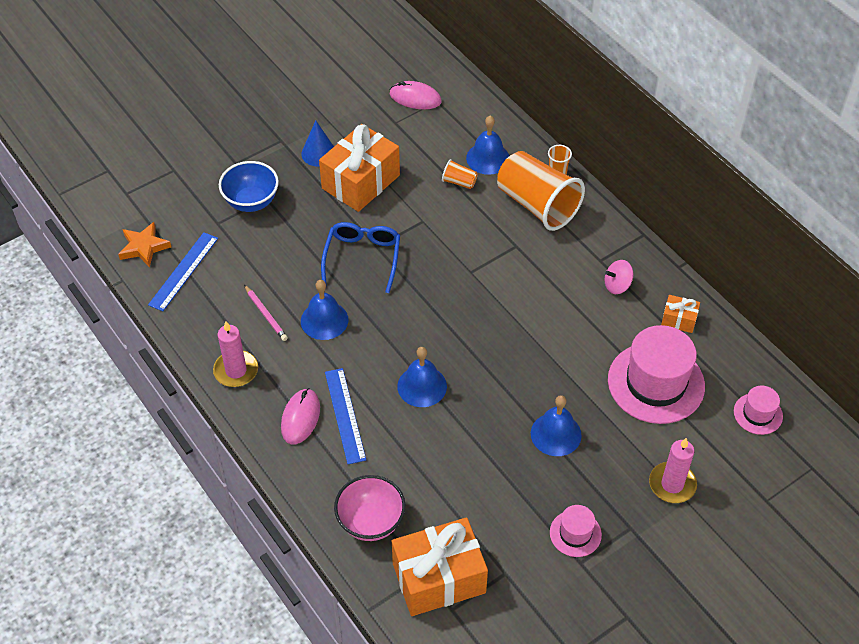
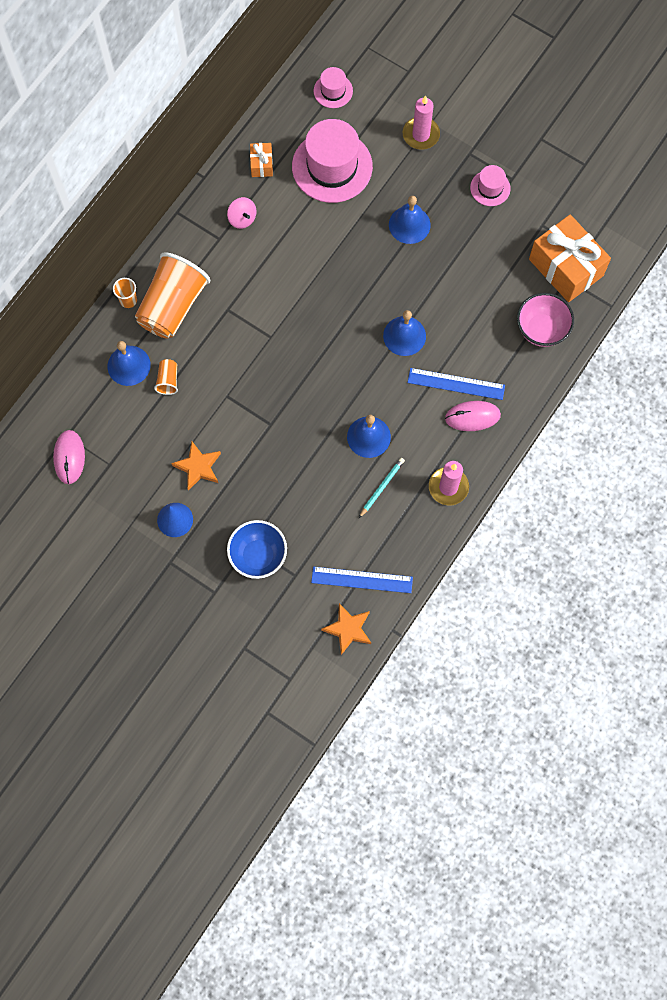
camera: 110 degrees left, 20 degrees up
pink pencil [244,285,288,341] -> turquoise pencil [359,458,405,518]
orange gift [319,124,400,212] -> orange star [171,441,221,491]
blue glasses [321,222,400,293] -> none
blue ruler [325,368,366,464] -> blue ruler turned 45 degrees clockwise [408,368,505,400]

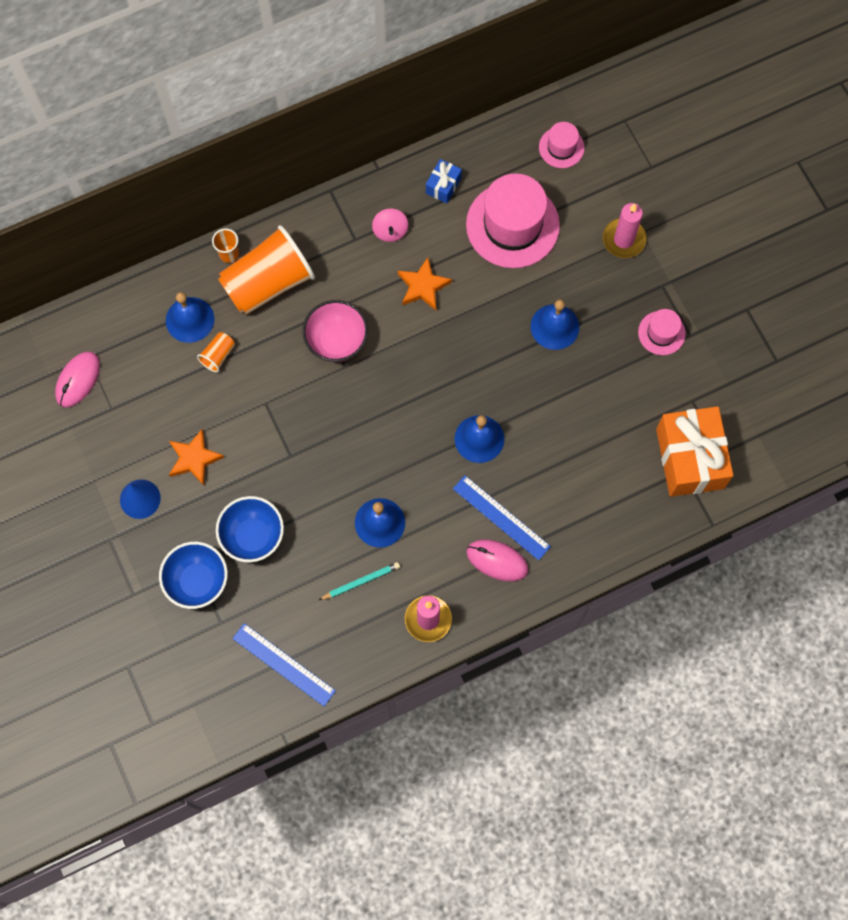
camera: 30 degrees right, 0 degrees up
orange gift [250,143,273,177] -> blue gift [426,159,462,203]
orange star [321,603,371,655] -> orange star moved to [398,257,452,310]
pink bowl [517,293,574,347] -> pink bowl moved to [303,300,368,362]
none -> blue bowl [216,496,284,562]

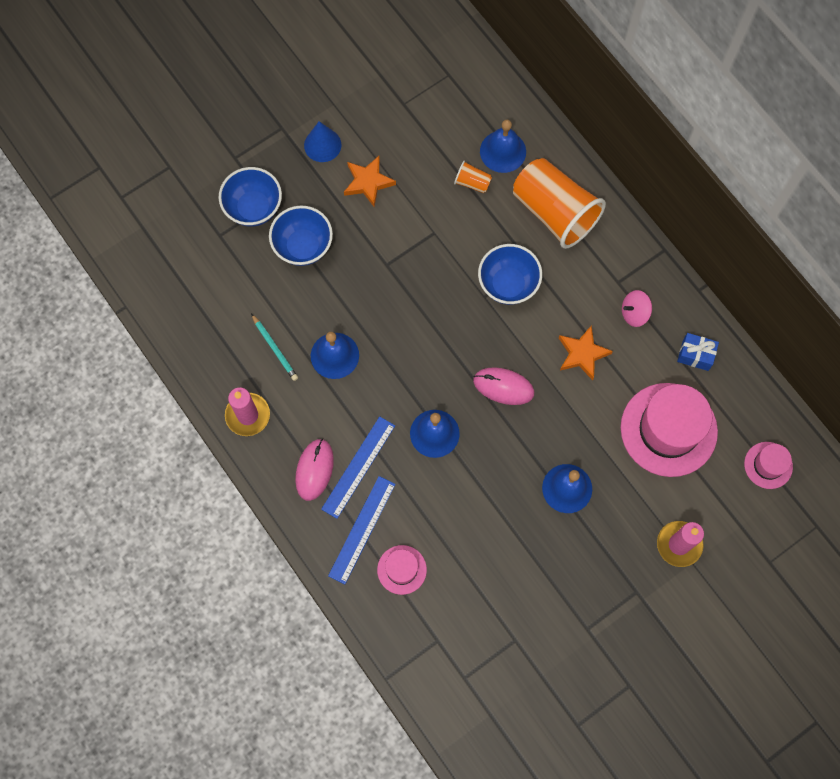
camera: 80 degrees right, 0 degrees up
pink mouse [55,351,100,408] -> pink mouse moved to [473,367,534,405]
orange cup [212,228,239,263] -> none
blue ruler [232,623,336,706] -> blue ruler moved to [328,476,396,584]
pink bowl [303,300,368,362] -> blue bowl [478,244,542,305]
pink hat [638,309,686,355] -> pink hat moved to [377,545,427,595]
orange gift [656,406,734,497] -> none

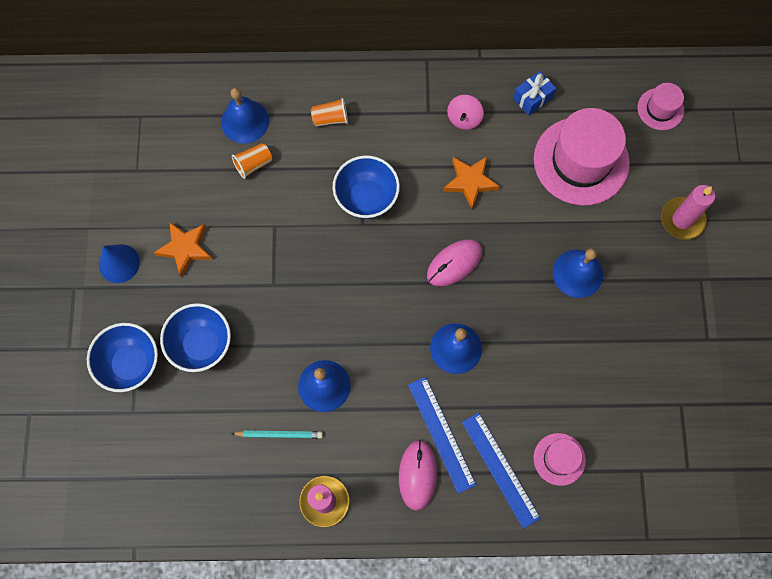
camera: 55 degrees left, 0 degrees up
pink mouse [295,438,334,501] -> pink mouse turned 45 degrees clockwise [399,440,437,511]
orange cup [513,158,606,249] -> orange cup [311,98,348,127], size x0.42

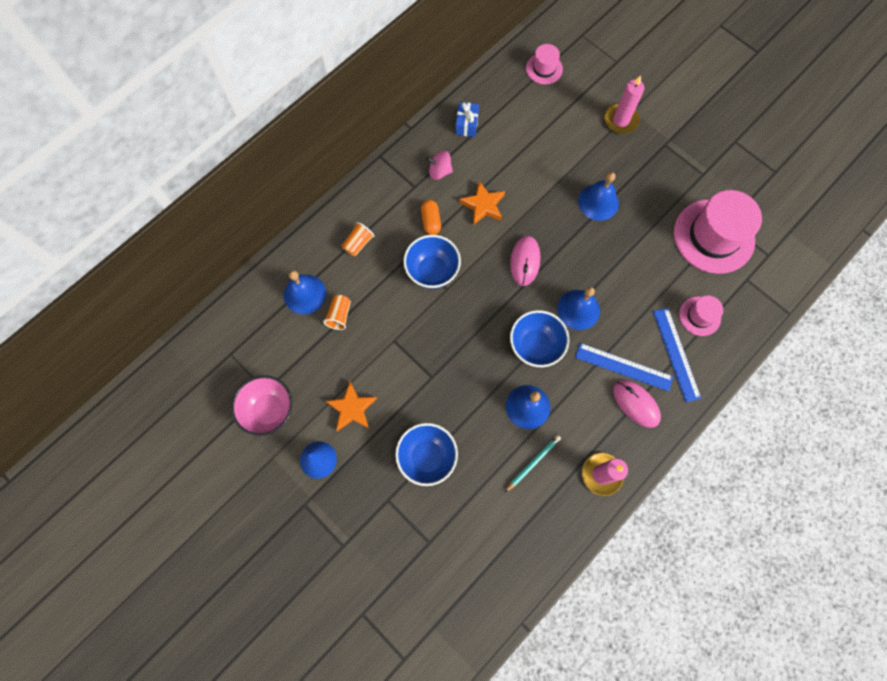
camera: 45 degrees left, 0 degrees up
blue bowl [87,323,158,392] -> blue bowl moved to [510,310,569,367]
pink spinning top [447,95,484,130] -> pink spinning top turned 120 degrees clockwise [426,151,453,180]
blue ruler [462,413,541,529] -> blue ruler turned 60 degrees clockwise [653,308,701,402]
pink hat [534,108,630,206] -> pink hat moved to [674,190,762,274]
none -> pink bowl [231,375,293,436]
none -> orange capsule [421,200,441,235]

